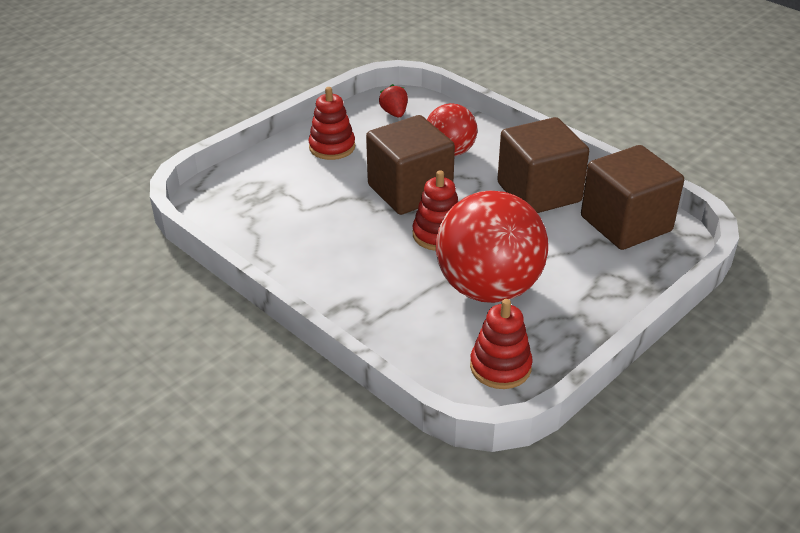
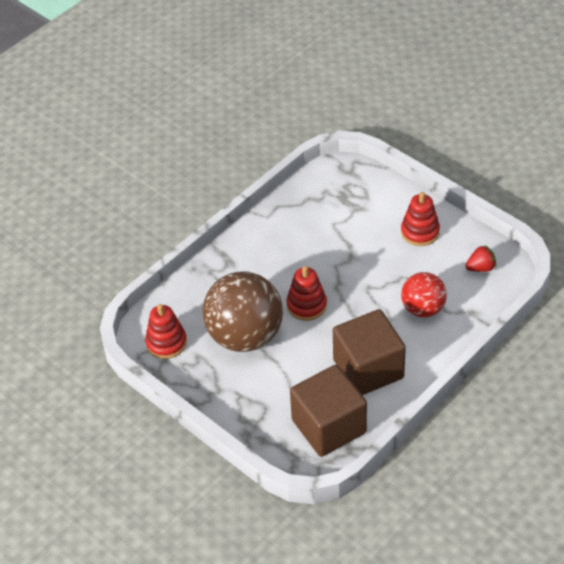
camera: 90 degrees right, 10 degrees up
brown cube [366,115,455,215] -> none
red ball [436,190,548,303] -> brown ball [202,272,283,352]

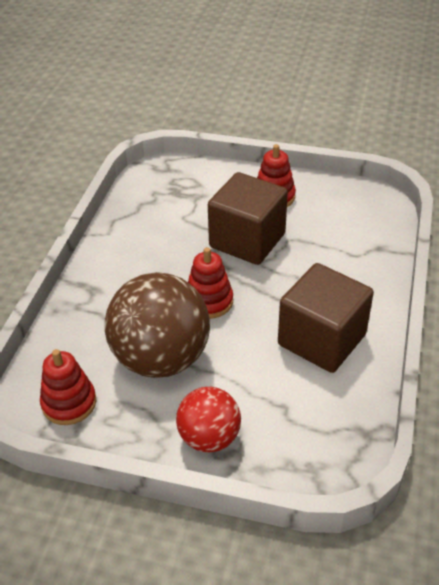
camera: 30 degrees left, 5 degrees down
brown cube [290,365,367,457] -> brown cube moved to [208,172,288,265]
red ball [401,272,447,317] -> red ball moved to [176,387,241,453]
red strawberry [465,245,496,272] -> none

